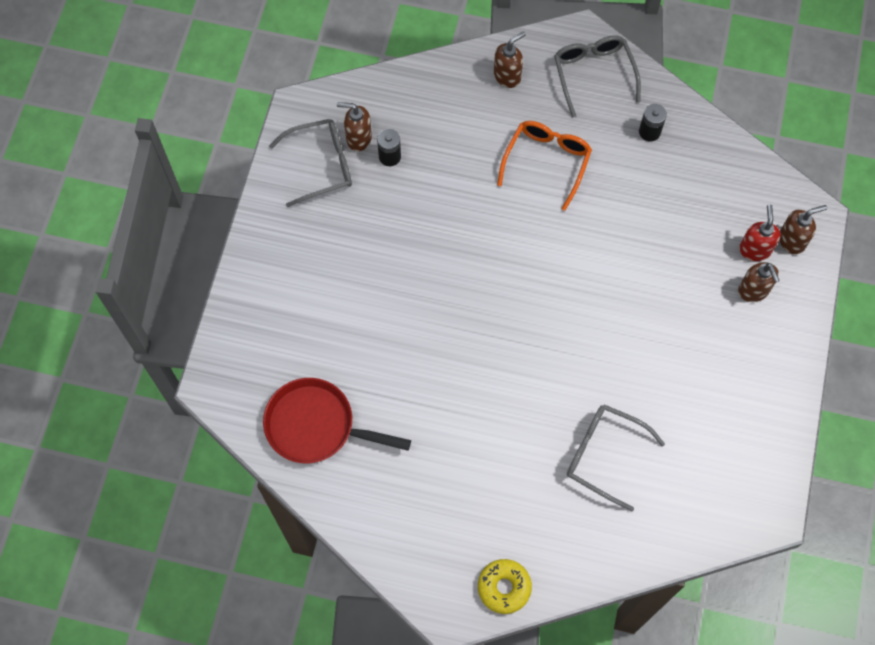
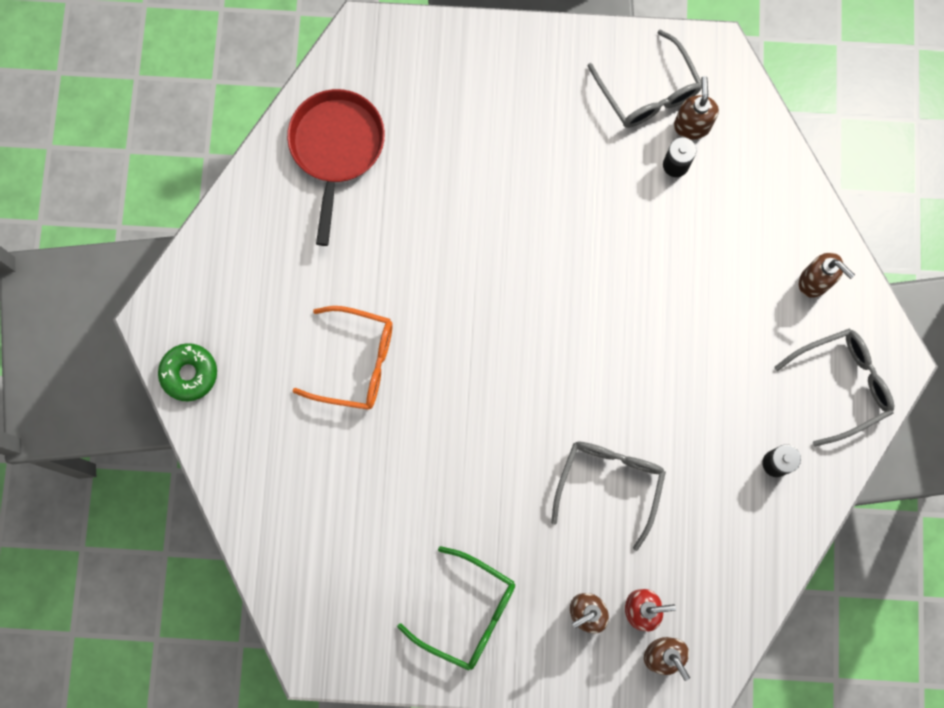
camera: 80 degrees right, 10 degrees up
yellow donut [478,559,532,614] -> green donut [158,343,217,401]
orange glasses [497,121,592,211] -> orange glasses moved to [293,306,393,410]
grey glasses [567,404,665,511] -> grey glasses moved to [551,441,666,551]
none -> green glasses [397,546,515,671]

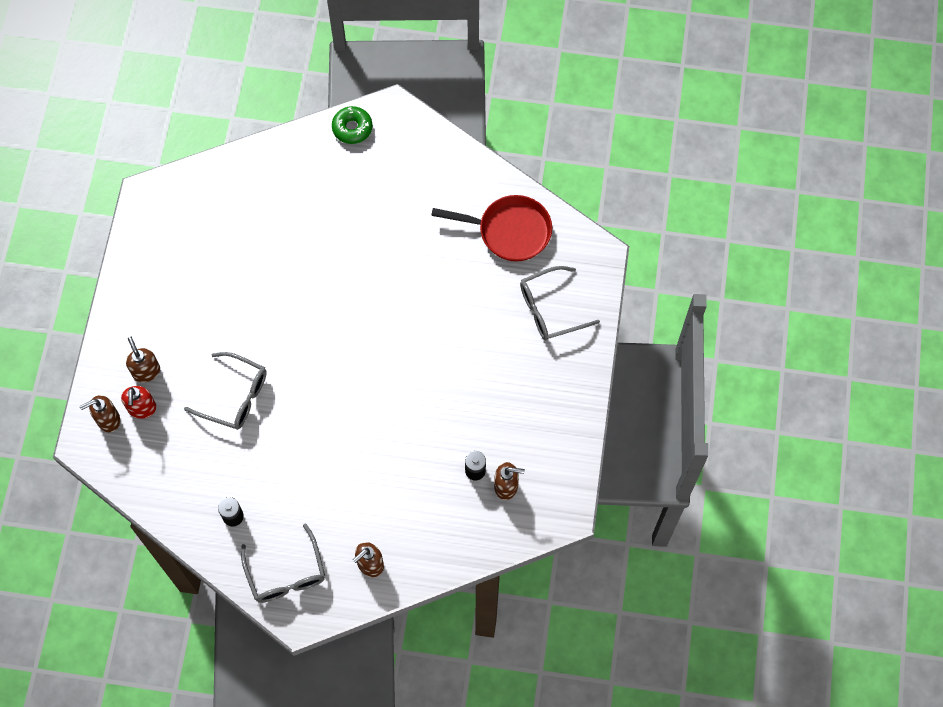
camera: 95 degrees right, 10 degrees down
orange glasses [293,306,393,410] -> none
green glasses [397,546,515,671] -> none
grey glasses [588,30,702,128] -> grey glasses moved to [520,266,600,340]

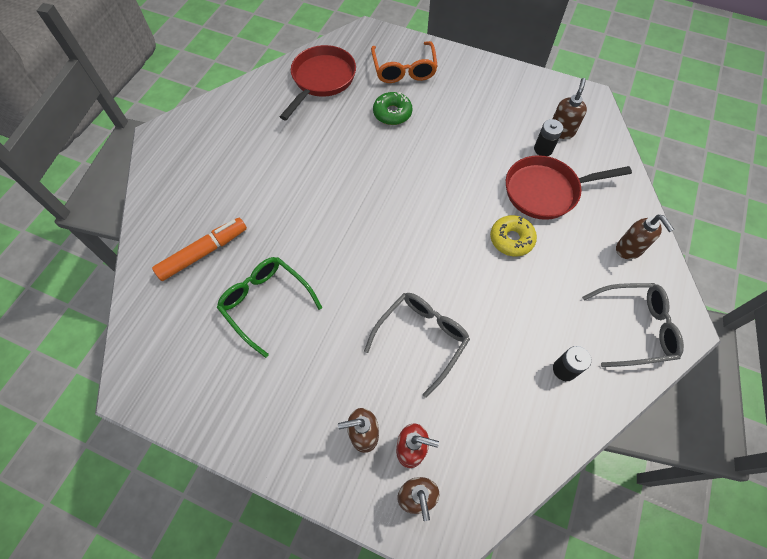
camera: 75 degrees left, 5 degrees down
green donut [332,106,372,144] -> green donut moved to [373,92,413,125]
grey glasses [520,266,600,340] -> orange glasses [371,41,438,83]
none -> orange marker [152,218,247,281]
none -> green glasses [217,257,323,358]
none -> yellow donut [490,215,537,256]
none -> red pan [506,155,632,220]

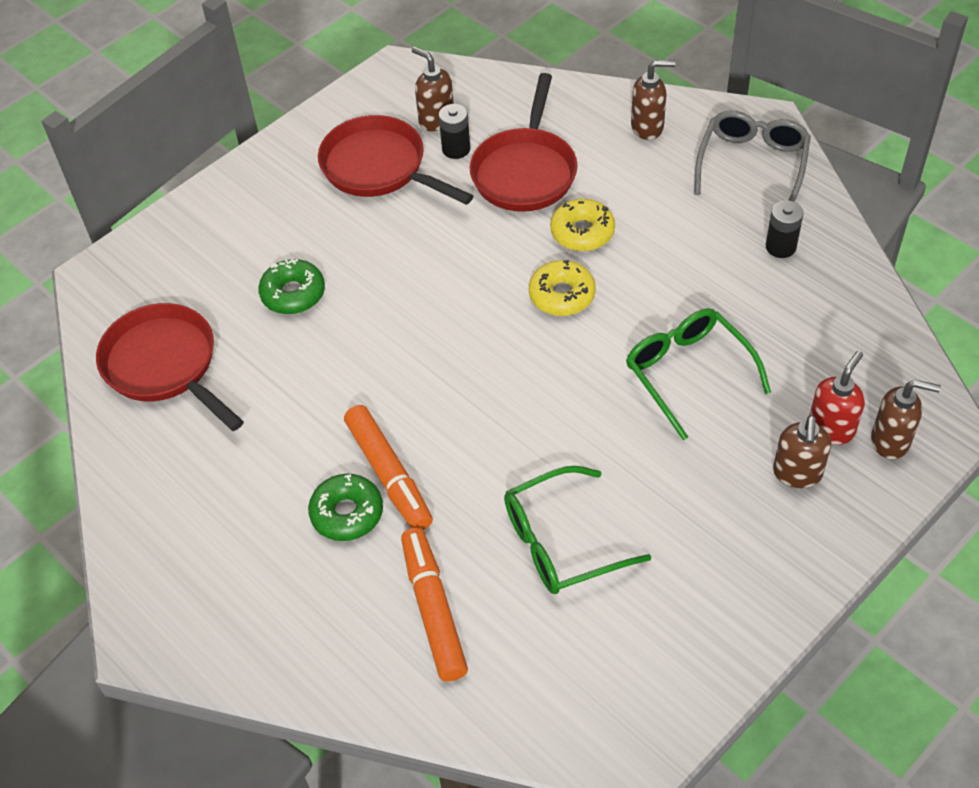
camera: 65 degrees left, 10 degrees down
grey glasses [364,293,470,398] -> green glasses [626,308,771,440]
orange glasses [371,41,438,83] -> none
none -> green donut [308,474,383,541]
none -> red pan [318,115,473,205]
none -> orange marker [344,405,433,530]
none -> yellow donut [529,260,596,316]

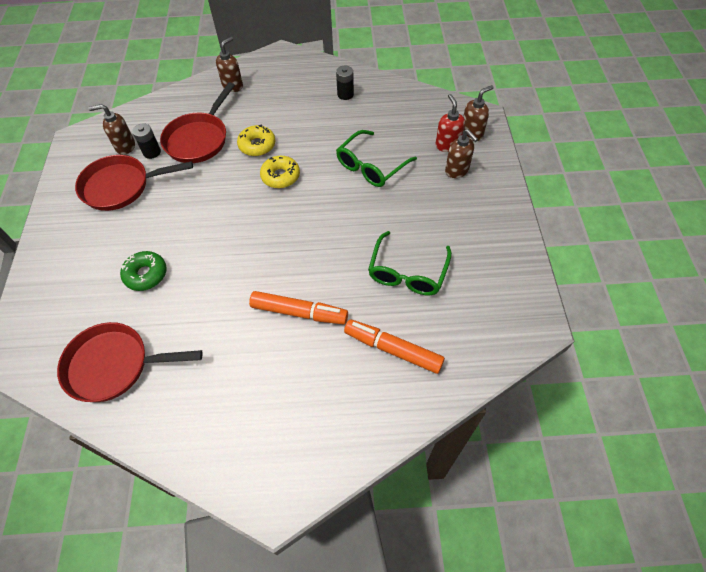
camera: 50 degrees left, 5 degrees up
green donut [308,474,383,541] -> none
red pan [470,73,577,212] -> red pan turned 60 degrees clockwise [160,82,235,163]
green glasses [626,308,771,440] -> green glasses turned 60 degrees counterclockwise [336,130,417,187]
grey glasses [694,110,811,202] -> none

